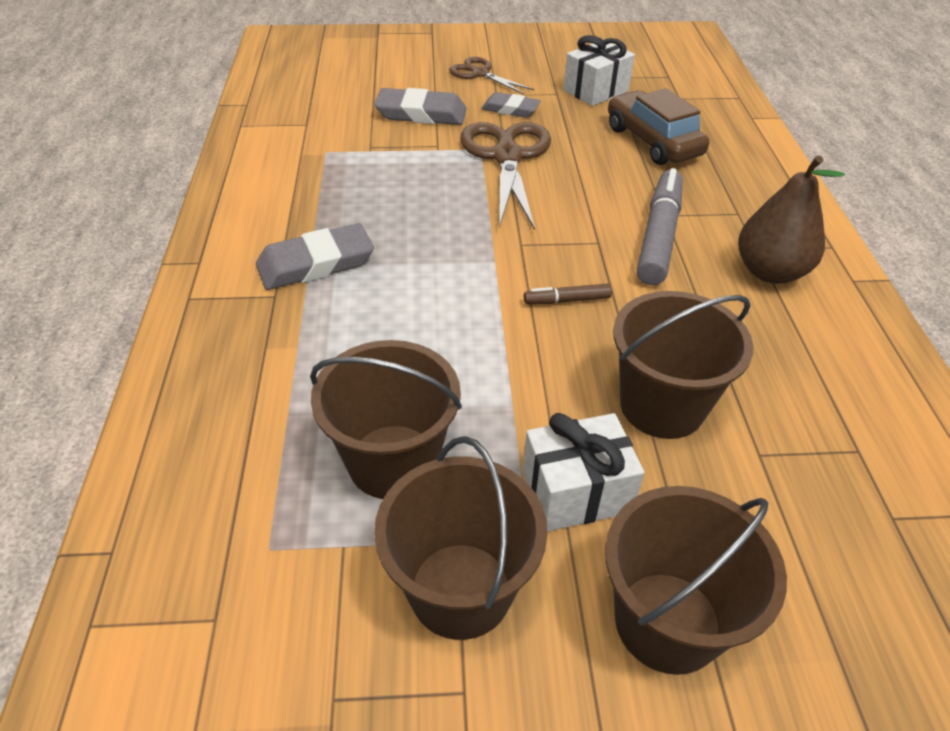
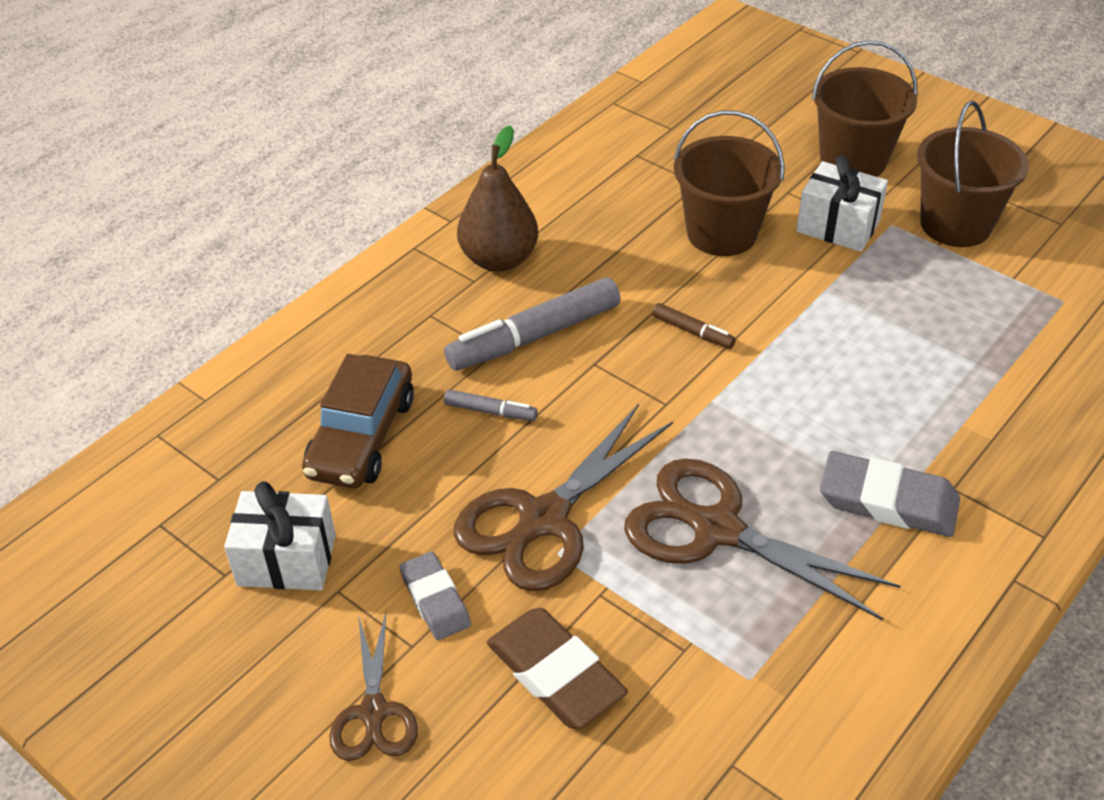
camera: 135 degrees left, 0 degrees up
brown bucket [310,340,462,499] -> none
grey eraser [374,88,467,125] -> brown eraser [487,608,628,729]
none -> grey marker [444,389,538,421]
none -> brown scissors [624,458,901,620]

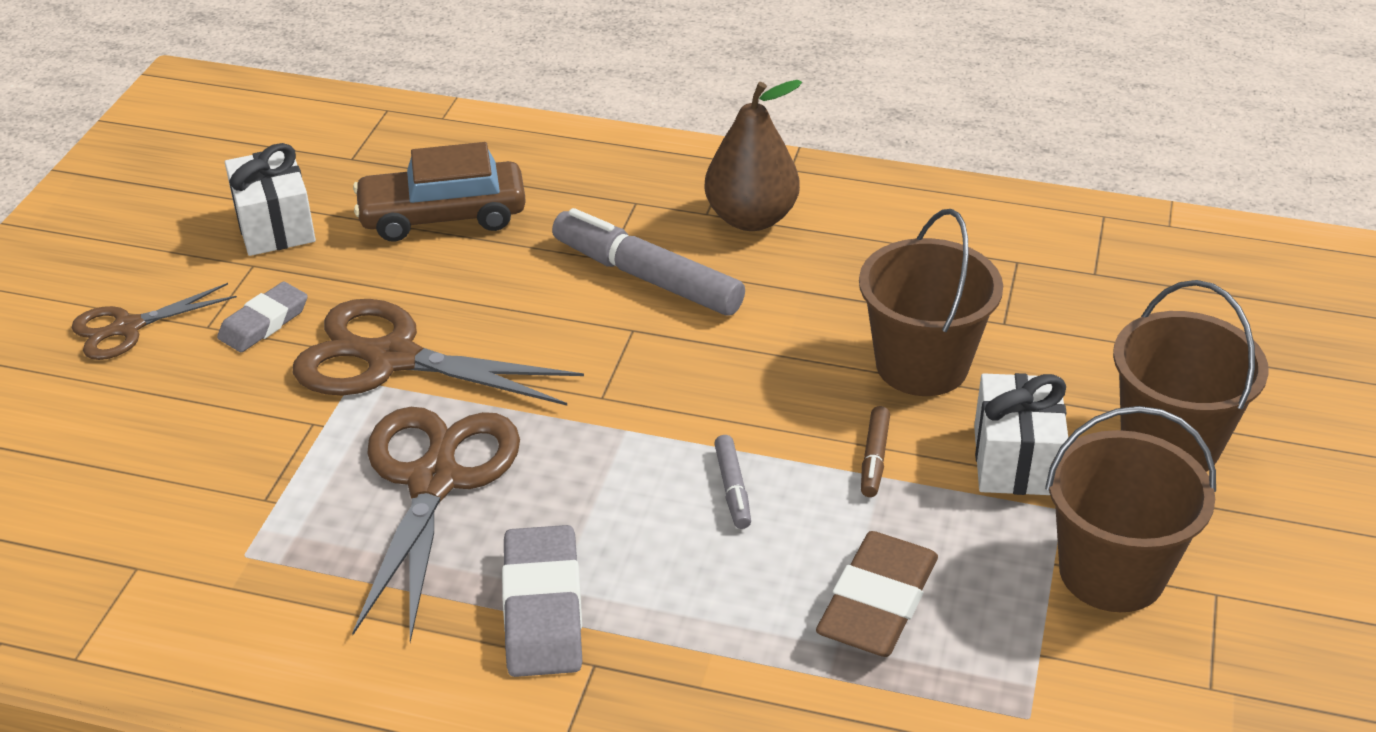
camera: 65 degrees right, 5 degrees down
grey marker [444,389,538,421] -> grey marker moved to [714,435,751,529]
brown eraser [487,608,628,729] -> brown eraser moved to [816,531,938,657]
brown marker [652,303,736,349] -> brown marker moved to [861,406,890,497]

